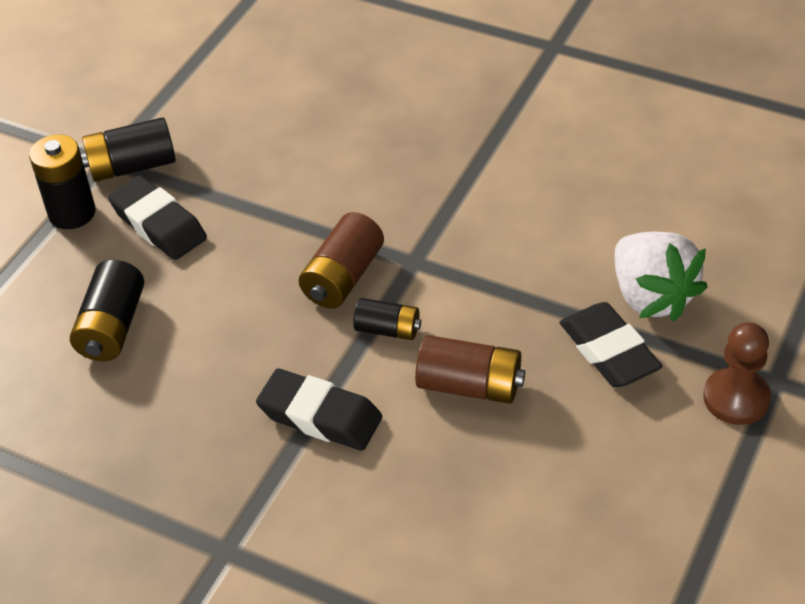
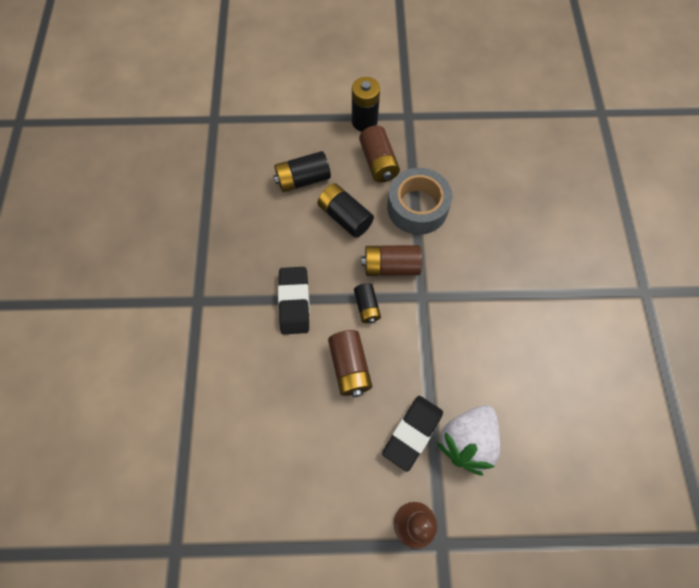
camera: 60 degrees right, 20 degrees up
black battery [81,117,176,182] -> black battery moved to [318,183,374,238]
black eraser [108,176,207,260] -> brown battery [359,125,400,182]
none -> grey tape [387,168,452,235]

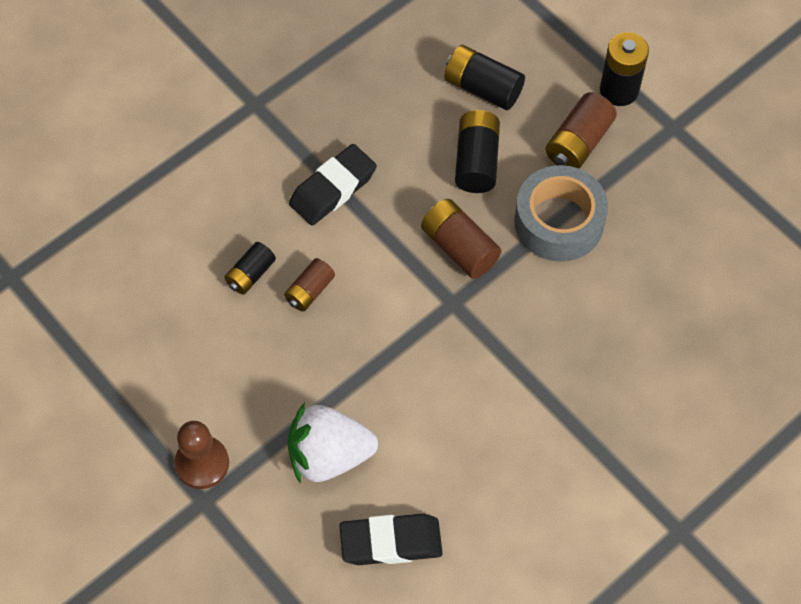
camera: 50 degrees right, 5 degrees down
brown battery [328,330,372,397] -> brown battery [284,258,335,311], size x0.64
black battery [354,283,381,323] -> black battery moved to [224,242,276,295]
black eraser [382,396,443,472] -> black eraser moved to [339,514,443,565]

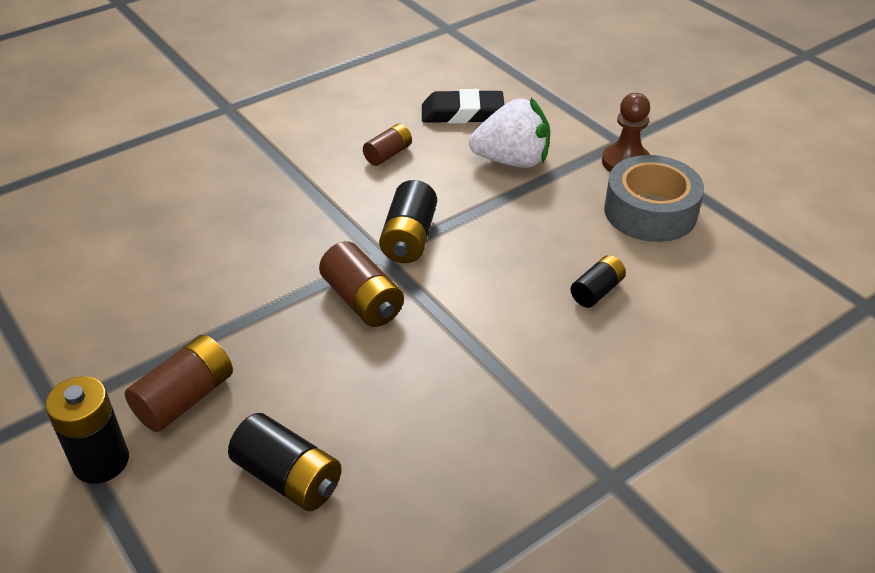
camera: 175 degrees left, 20 degrees down
brown battery [284,258,335,311] -> brown battery moved to [363,124,412,166]
black eraser [289,144,377,225] -> none
black battery [455,110,500,193] -> black battery moved to [379,180,437,263]
grey tape [514,165,608,262] -> grey tape moved to [604,155,704,242]

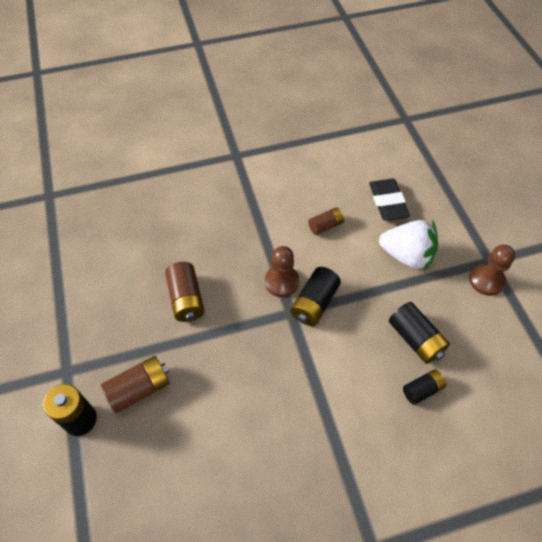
camera: 20 degrees right, 15 degrees up
black battery [228,413,342,511] -> black battery moved to [389,302,450,364]
brown battery [319,241,404,327] -> brown battery moved to [165,262,205,322]
black eraser [422,89,504,124] -> black eraser turned 60 degrees clockwise [369,178,410,221]
grey tape [604,155,704,242] -> none
none -> brown pawn [265,246,299,297]

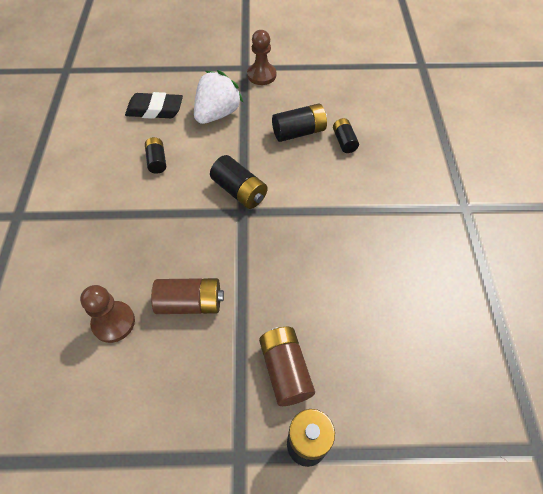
camera: 75 degrees left, 0 degrees up
brown pawn [265,246,299,297] -> brown pawn moved to [80,285,135,343]
brown battery [308,207,344,235] -> black battery [145,137,166,174]

